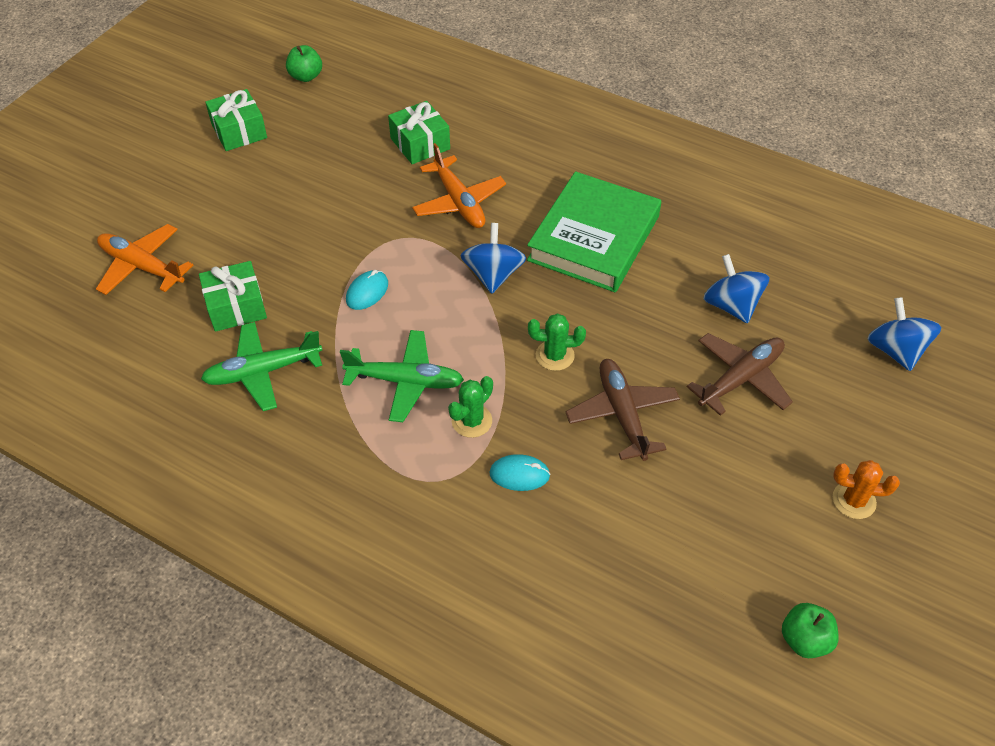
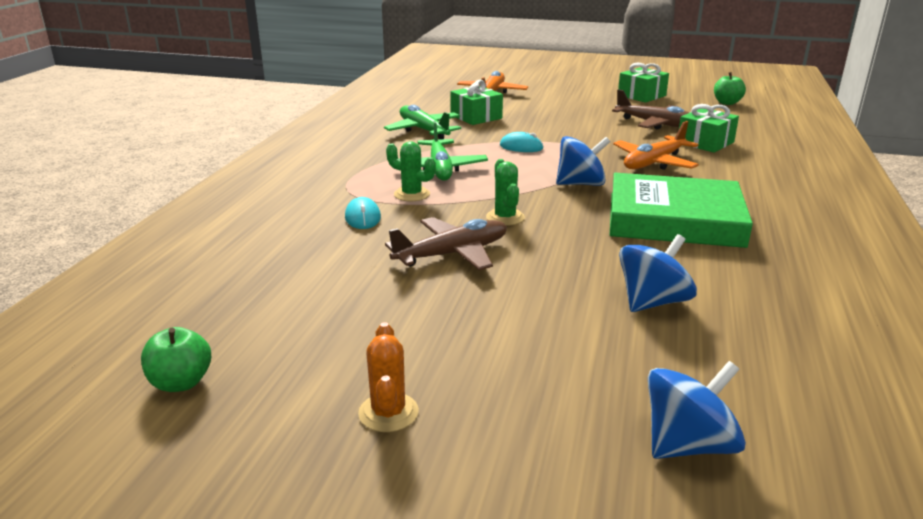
camera: 75 degrees right, 25 degrees down
brown plane [687,333,793,416] -> brown plane moved to [612,89,689,130]

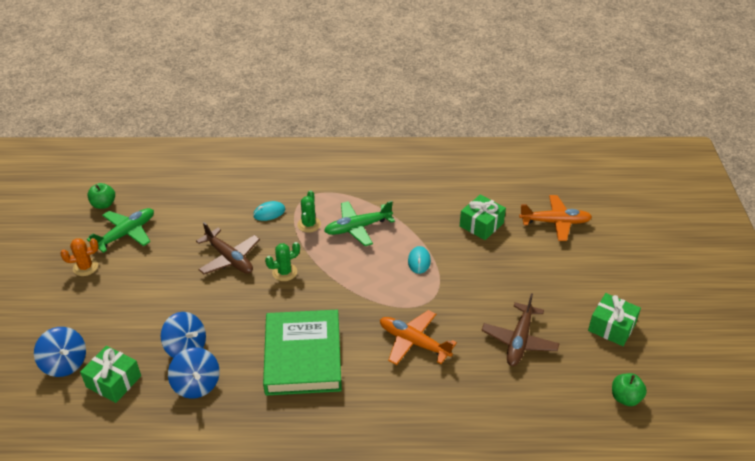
camera: 75 degrees right, 15 degrees up
green plane [384,105,461,140] -> green plane moved to [87,208,154,253]
blue spinning top [556,136,610,186] -> blue spinning top moved to [168,347,220,399]
green gift [679,104,739,153] -> green gift moved to [80,346,141,403]

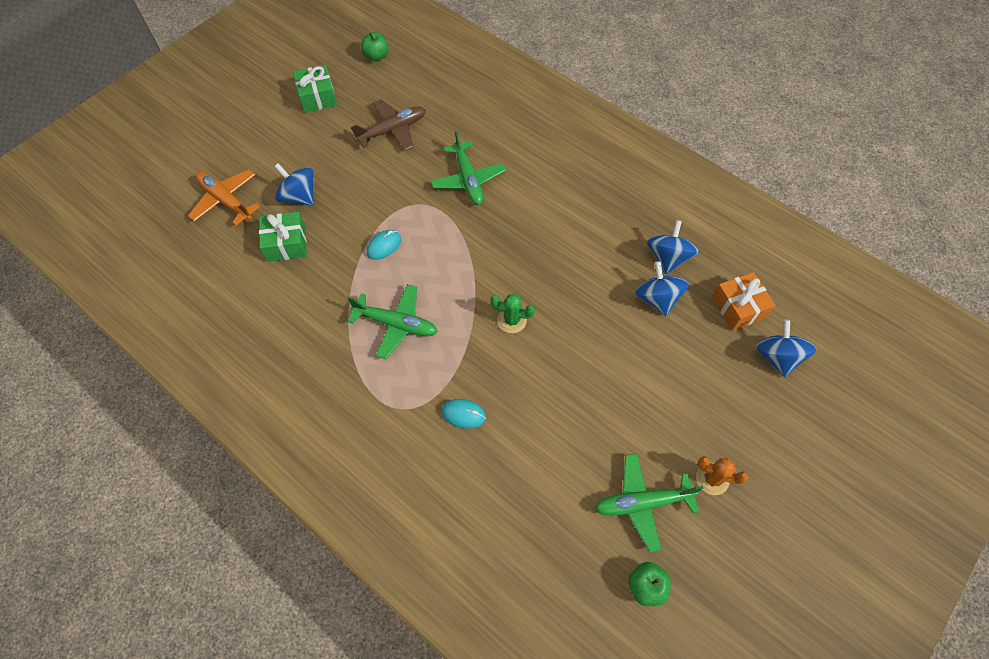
camera: 140 degrees left, 20 degrees up
green gift [80,346,141,403] -> orange gift [712,272,776,331]
brown plane [196,222,260,274] -> none
green book [263,310,342,396] -> none
green cactus [297,190,321,233] -> none
orange plane [380,310,457,365] -> green plane [431,131,506,205]
none -> blue spinning top [274,163,314,206]

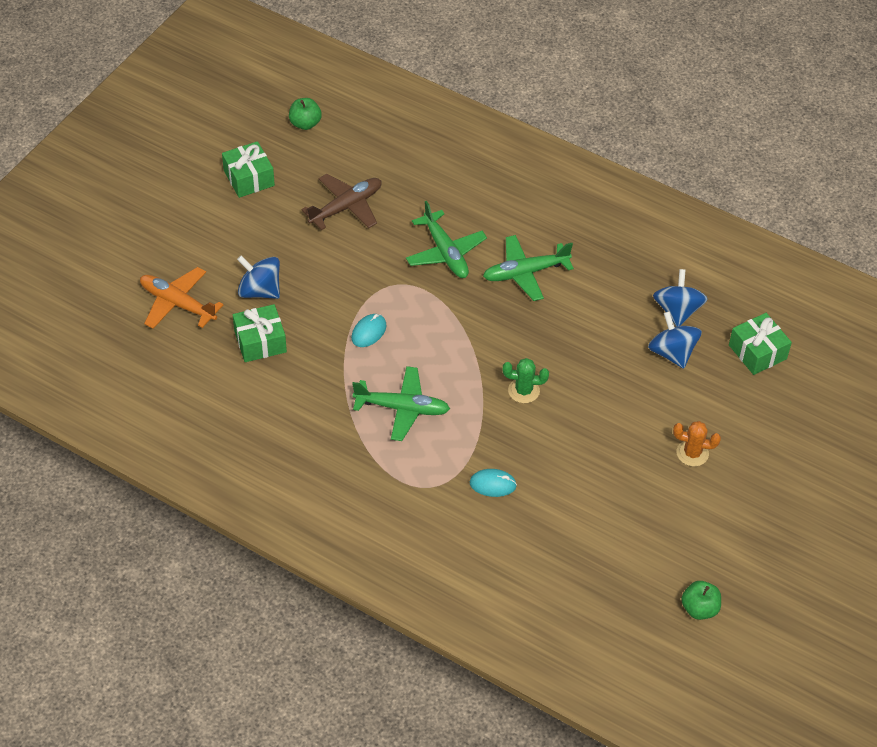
camera: 10 degrees left, 10 degrees down
green plane [595,453,703,552] -> green plane moved to [483,235,574,301]
orange cactus [696,456,748,495] -> orange cactus moved to [673,421,721,466]
orange gift [712,272,776,331] -> green gift [729,313,792,375]
blue spinning top [756,319,816,377] -> none

